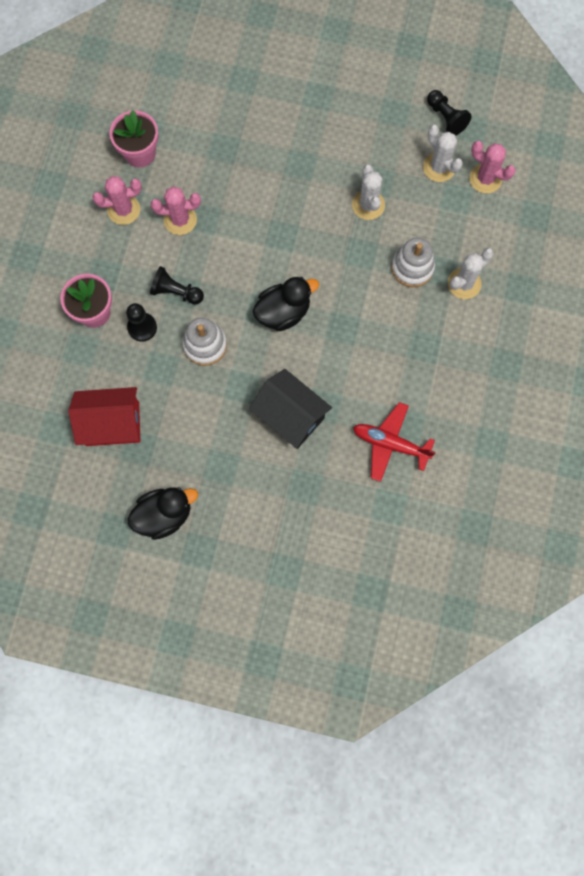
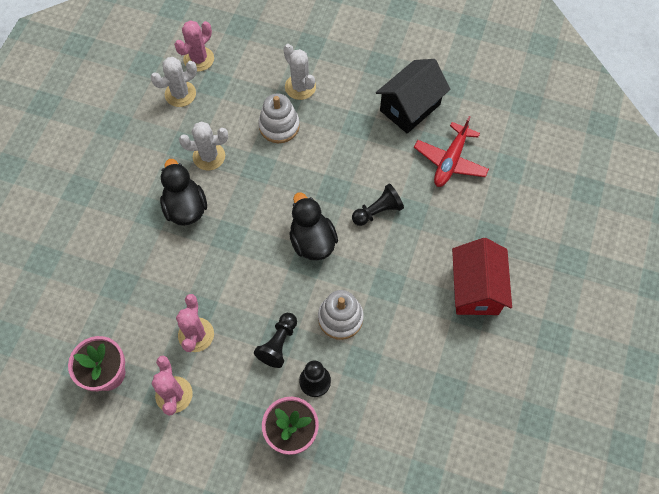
camera: 85 degrees left, 10 degrees down
red house [68,387,140,446] -> red house moved to [452,238,512,315]
black duck [128,487,198,540] -> black duck moved to [160,159,207,226]
black house [249,369,332,449] -> black house moved to [376,59,451,134]
black pawn [427,90,472,136] -> black pawn moved to [352,184,404,226]

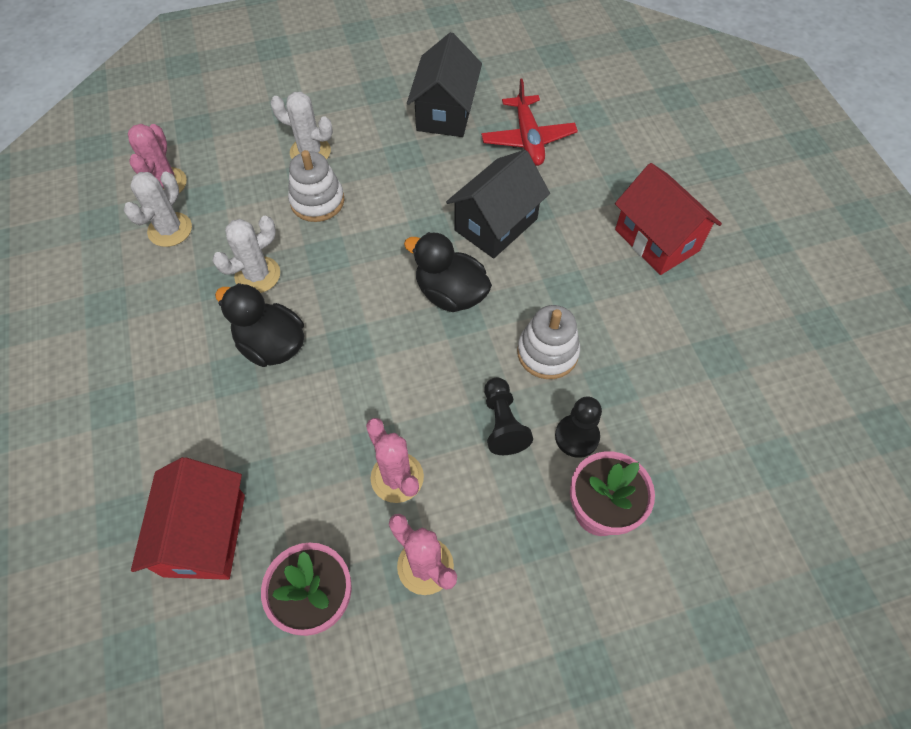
camera: 35 degrees left, 5 degrees down
black pawn [352,184,404,226] -> black house [446,150,550,258]
none -> red house [131,457,245,580]

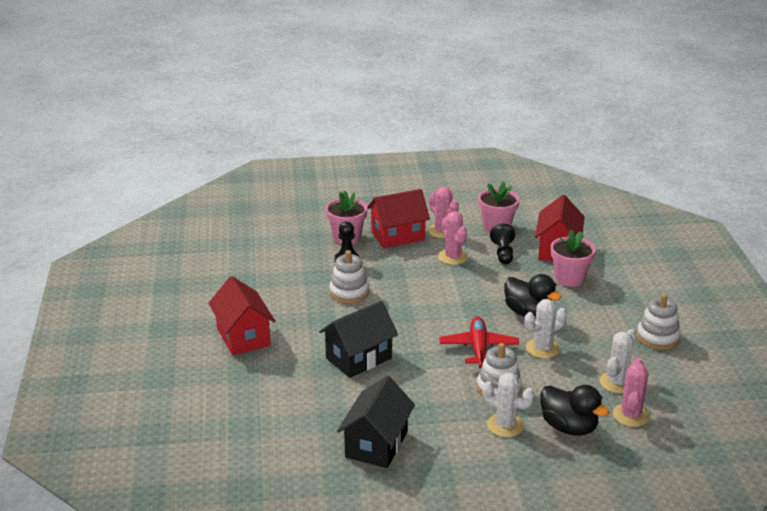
camera: 170 degrees left, 30 degrees down
black duck [404,232,492,312] -> black duck moved to [540,385,609,436]
red plane [481,79,578,166] -> red plane moved to [439,317,519,368]
black pawn [484,378,533,455] -> black pawn moved to [490,224,515,264]
none -> red house [367,189,430,248]
none -> pink flower pot [551,229,595,287]
none -> white stacking toy [637,294,681,350]

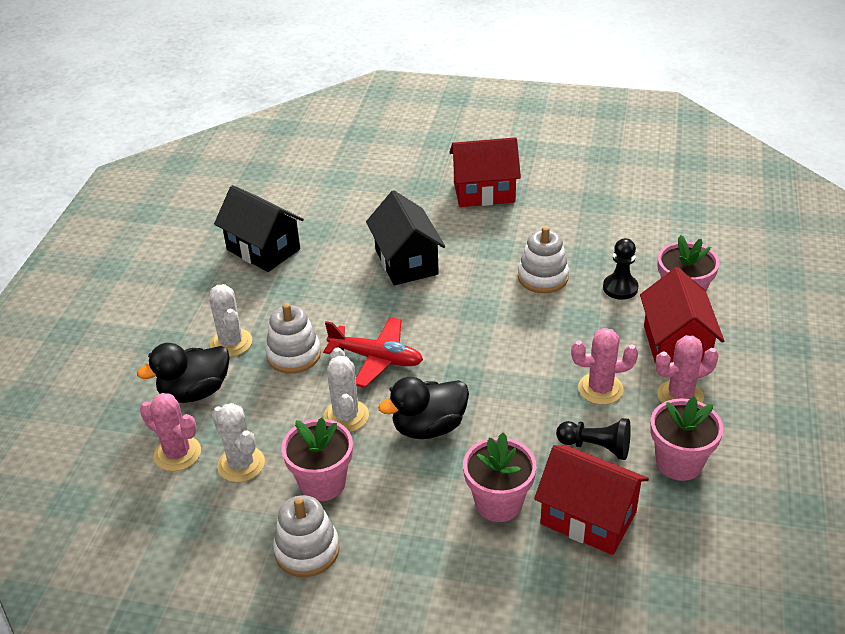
camera: 110 degrees right, 10 degrees up
white cactus [482,373,535,437] -> white cactus turned 75 degrees counterclockwise [209,284,252,357]
none -> pink flower pot [281,417,353,501]

